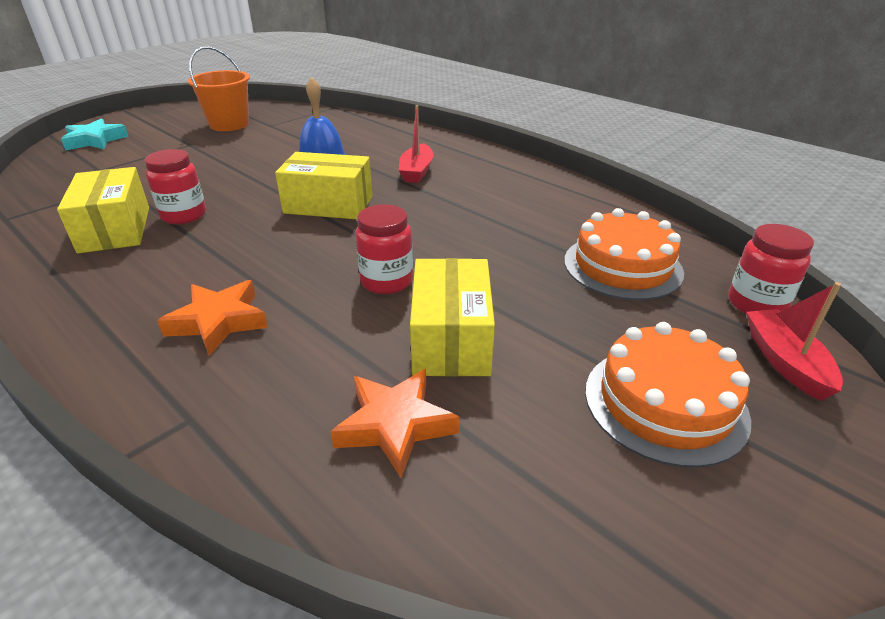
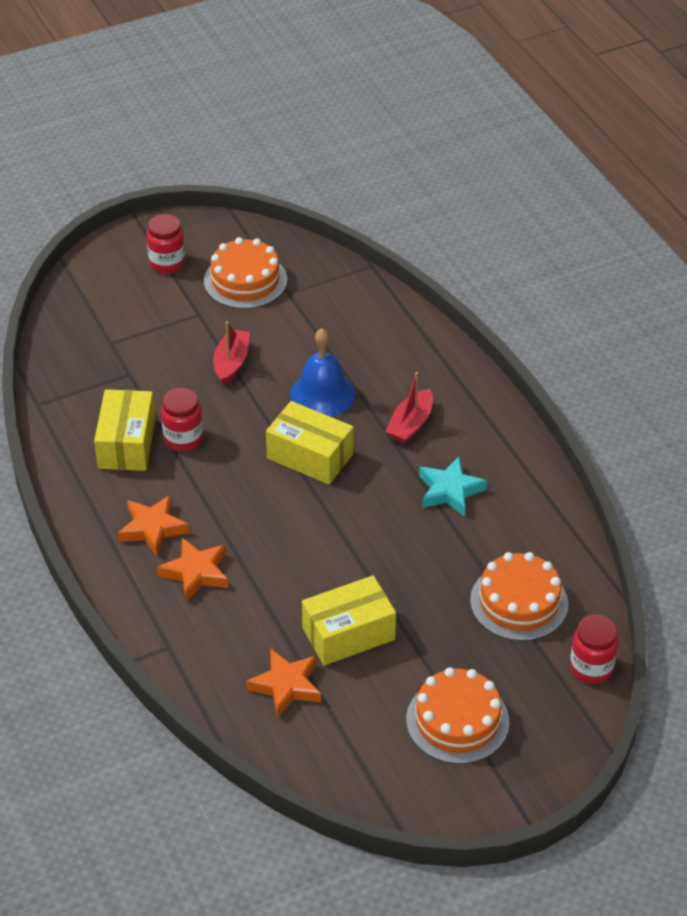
camera: 20 degrees right, 10 degrees up
turquoise star [61,118,129,151] -> turquoise star moved to [419,457,487,517]
orange bucket [188,46,250,131] -> orange cake [204,237,287,309]
red jar [355,204,413,294] -> red jar moved to [146,214,185,274]
yellow box [410,258,495,377] -> yellow box turned 45 degrees clockwise [302,575,396,666]
red boat [746,282,843,401] -> red boat moved to [213,321,250,385]
none -> orange star [118,495,190,556]

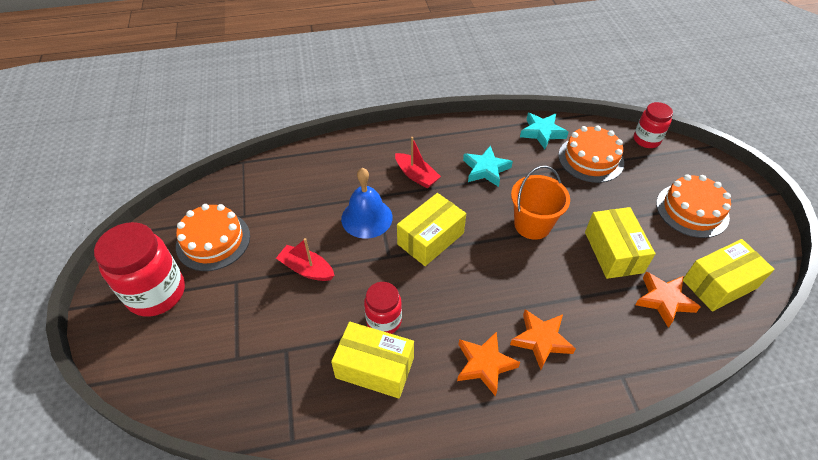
camera: 75 degrees left, 5 degrees up
red jar [146,214,185,274] -> red jar [94,222,185,317], size x1.72
none -> orange bucket [511,166,570,240]
none -> turquoise star [520,113,568,149]
none -> yellow box [683,239,775,311]

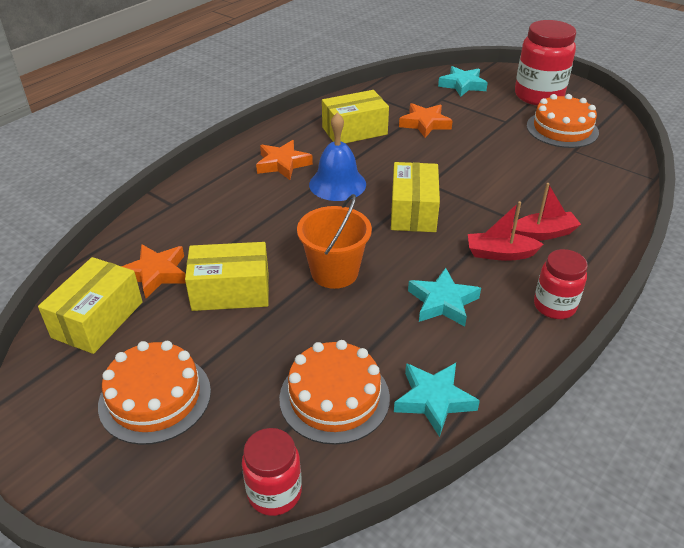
camera: 140 degrees right, 10 degrees down
red boat [276,238,335,281] -> red boat moved to [511,183,581,241]
blue bell [341,168,393,239] -> blue bell moved to [309,112,366,201]
red jar [364,282,402,334] -> red jar moved to [534,249,588,319]
orange star [510,309,576,370] -> orange star moved to [399,103,453,138]
yellow box [585,207,656,279] -> yellow box turned 45 degrees counterclockwise [185,242,269,311]
none -> turquoise star [438,66,488,97]

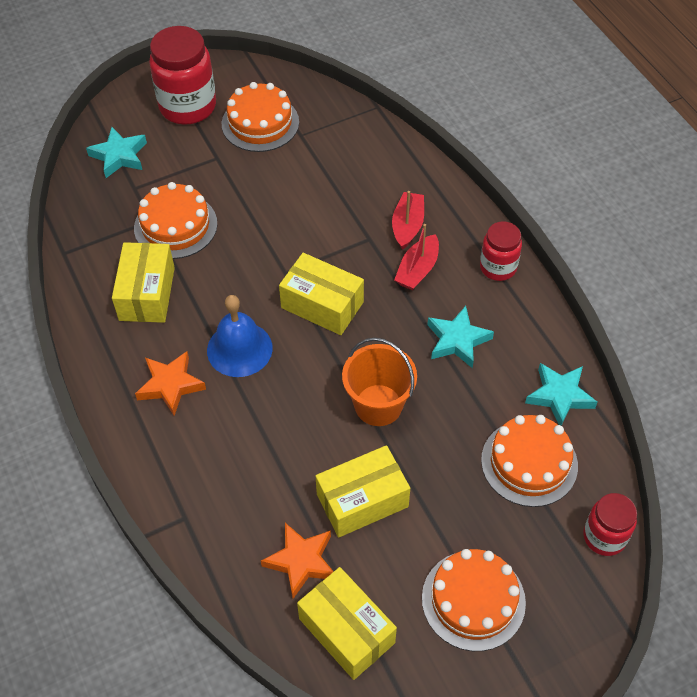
camera: 65 degrees left, 15 degrees up
yellow box [185,242,269,311] -> yellow box turned 45 degrees clockwise [316,445,410,538]
orange star [399,103,453,138] -> orange cake [134,182,217,259]

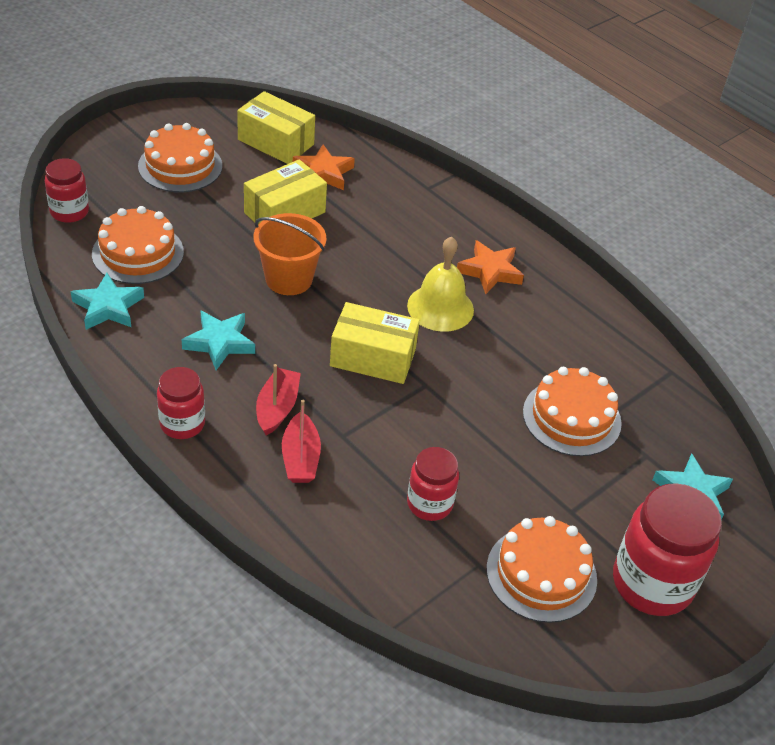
camera: 160 degrees right, 10 degrees down
yellow box [112,242,175,323] -> none
blue bell [207,295,273,377] -> yellow bell [407,237,474,332]
none -> red jar [407,447,459,521]

